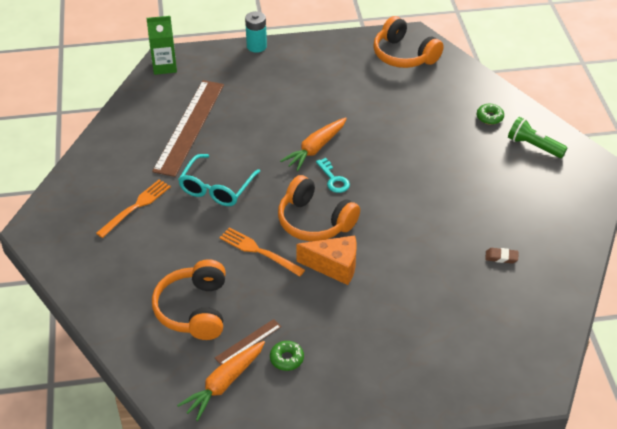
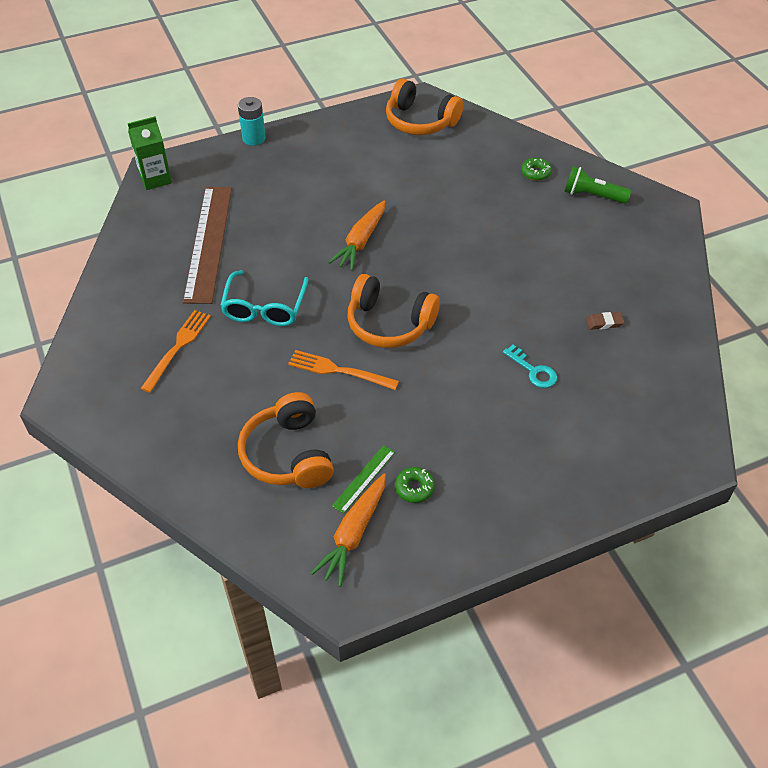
camera: 15 degrees left, 5 degrees up
brown ruler [215,319,282,365] -> green ruler [332,445,395,514]
orange cheese [296,235,356,285] -> none
turquoise key [316,158,350,193] -> turquoise key moved to [503,345,557,388]

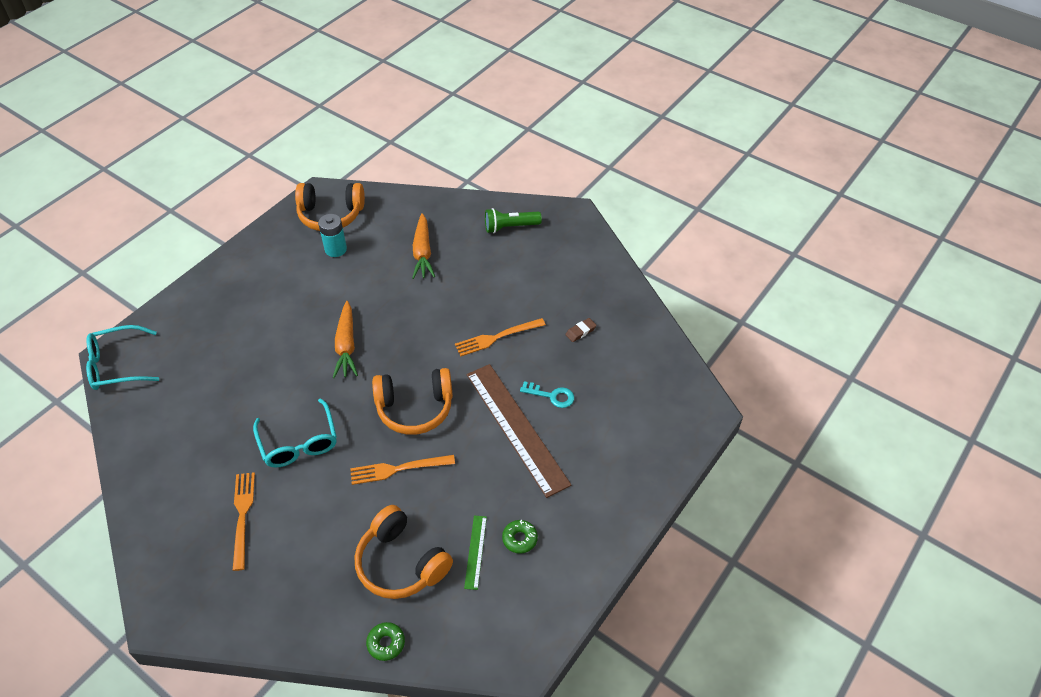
camera: 30 degrees left, 0 degrees up
green carton [128,116,172,190] -> turquoise glasses [86,325,159,390]
brown ruler [183,187,232,304] -> brown ruler moved to [467,364,571,498]
turquoise battery [238,97,266,146] -> turquoise battery moved to [318,214,347,257]
orange carrot [311,474,386,587] -> orange carrot moved to [412,213,435,279]
green donut [521,158,552,181] -> green donut moved to [366,622,405,661]
none -> orange fork [455,318,546,357]

